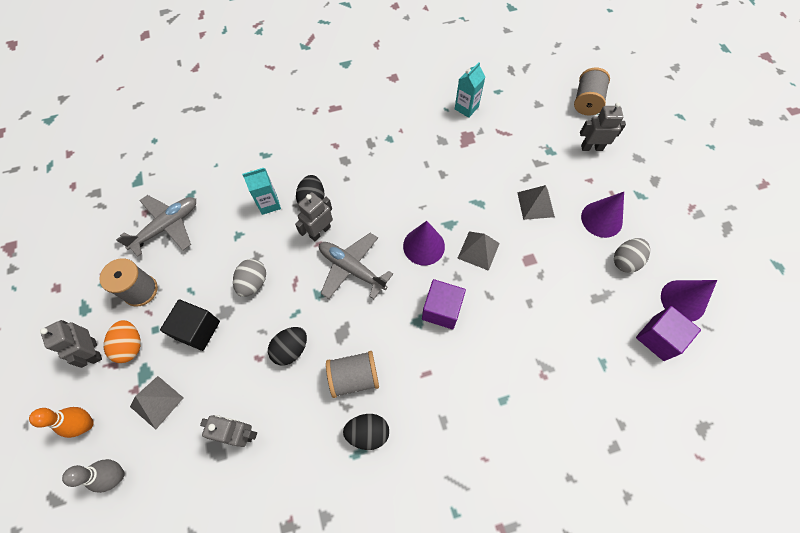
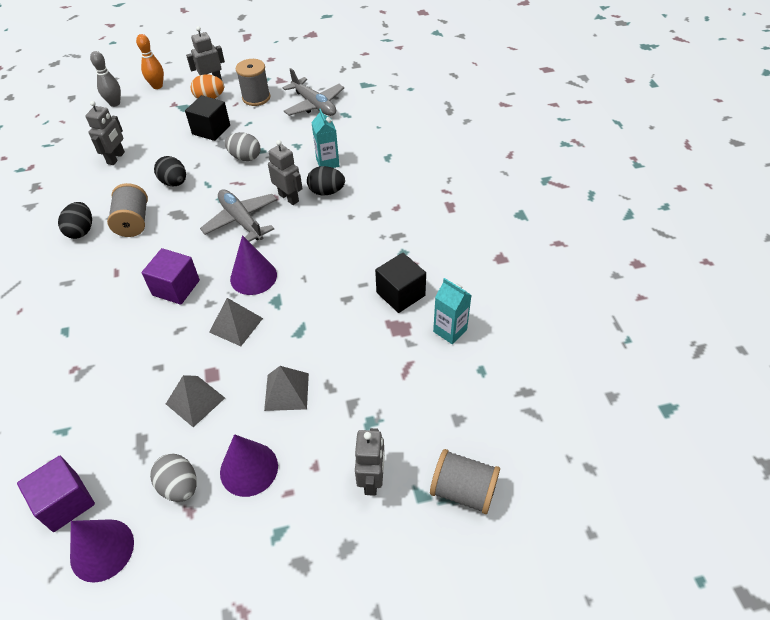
camera: 95 degrees right, 15 degrees down
grey pyramid [130,376,184,429] -> grey pyramid moved to [166,375,225,427]
grey plane [319,233,393,299] -> grey plane turned 75 degrees counterclockwise [200,189,277,242]
none -> black cube [375,253,426,313]

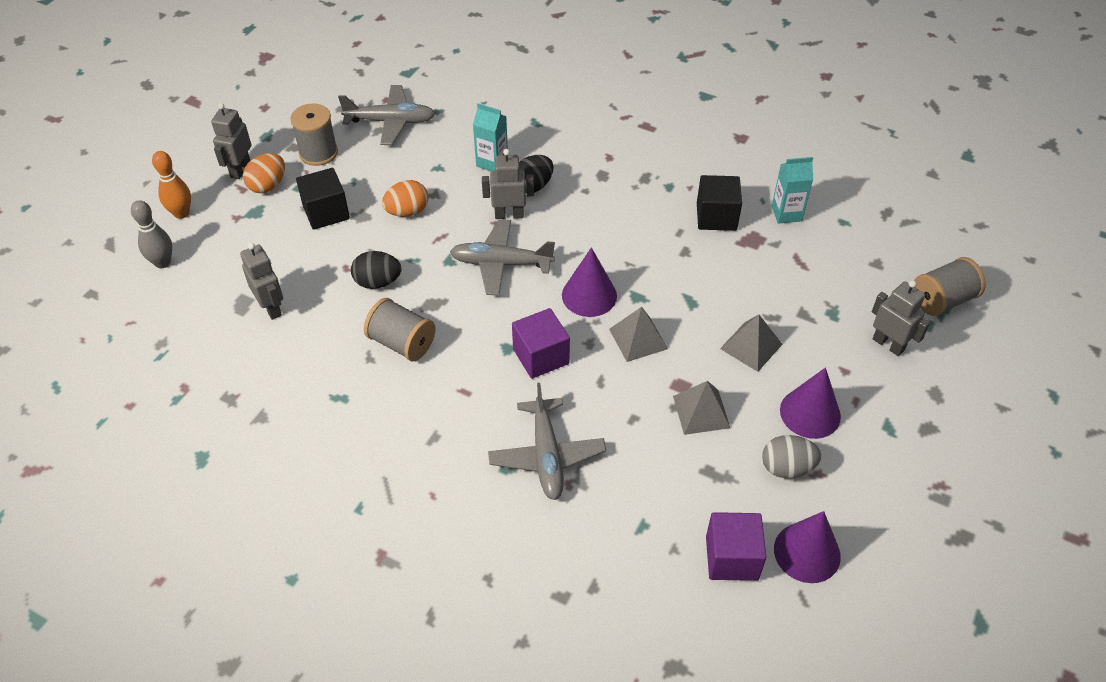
camera: 50 degrees left, 0 degrees up
black egg [58,202,92,239] -> none
grey egg [225,132,260,161] -> orange egg [382,180,428,217]
none -> grey plane [488,383,606,500]

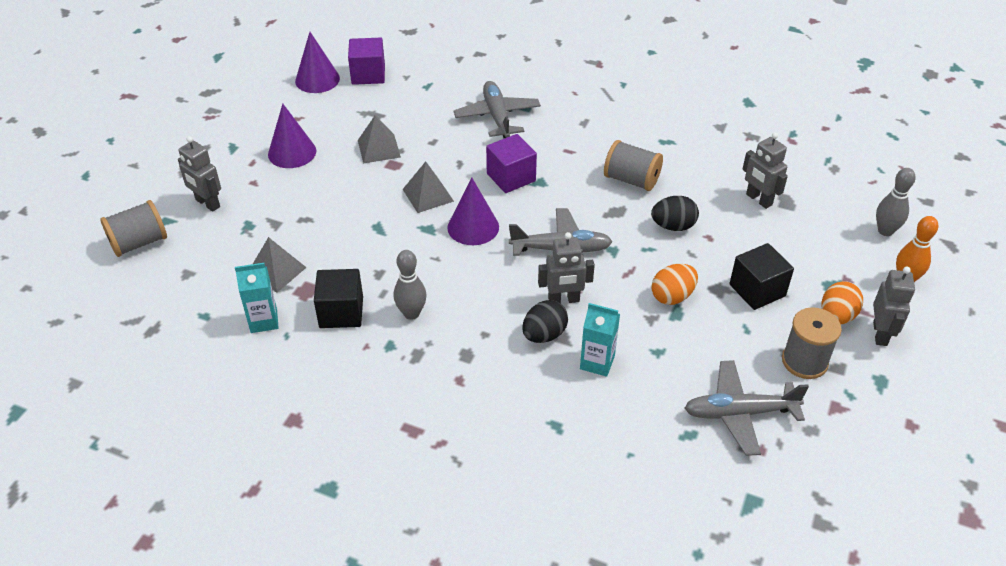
camera: 175 degrees right, 5 degrees down
grey pyramid [720,314,783,372] -> grey pyramid moved to [253,237,307,293]
grey egg [762,435,821,478] -> none
none -> grey bowling pin [394,250,427,320]

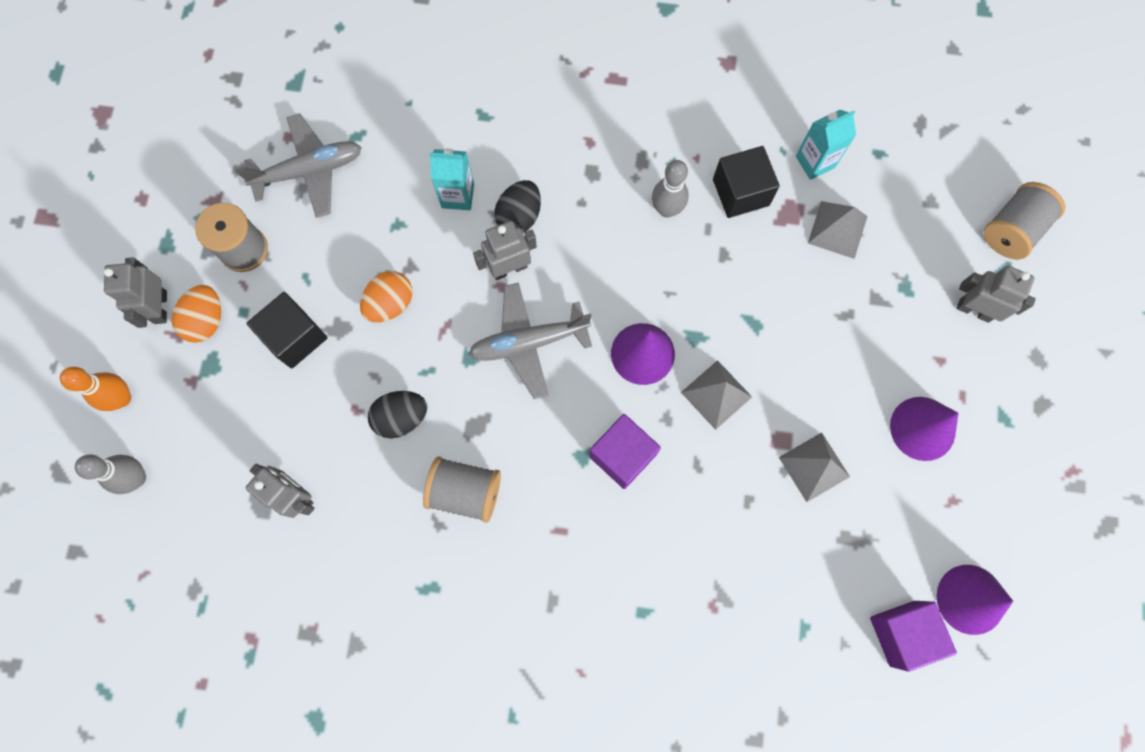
camera: 165 degrees right, 30 degrees up
grey plane [454,81,541,139] -> none

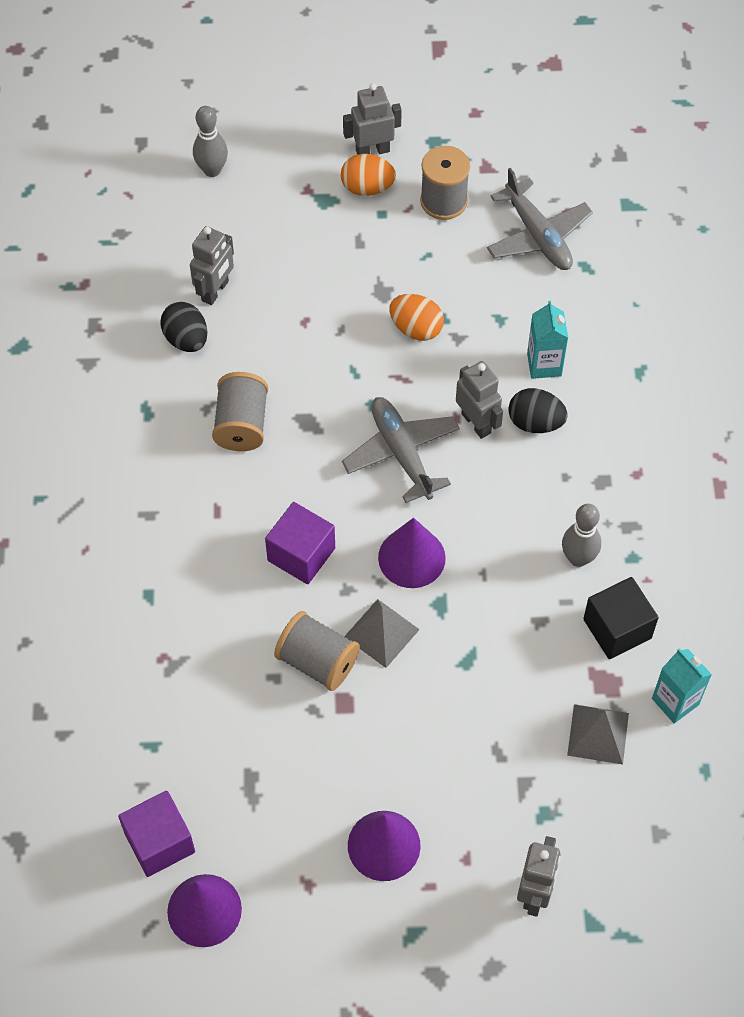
camera: 80 degrees right, 15 degrees down
orange bowling pin [60,367,131,411] -> none
black cube [246,292,327,369] -> none
black egg [368,391,427,438] -> black egg moved to [160,302,207,352]
grey pyramid [779,432,850,502] -> none
grey spool [983,182,1065,260] -> grey spool moved to [274,611,360,691]

